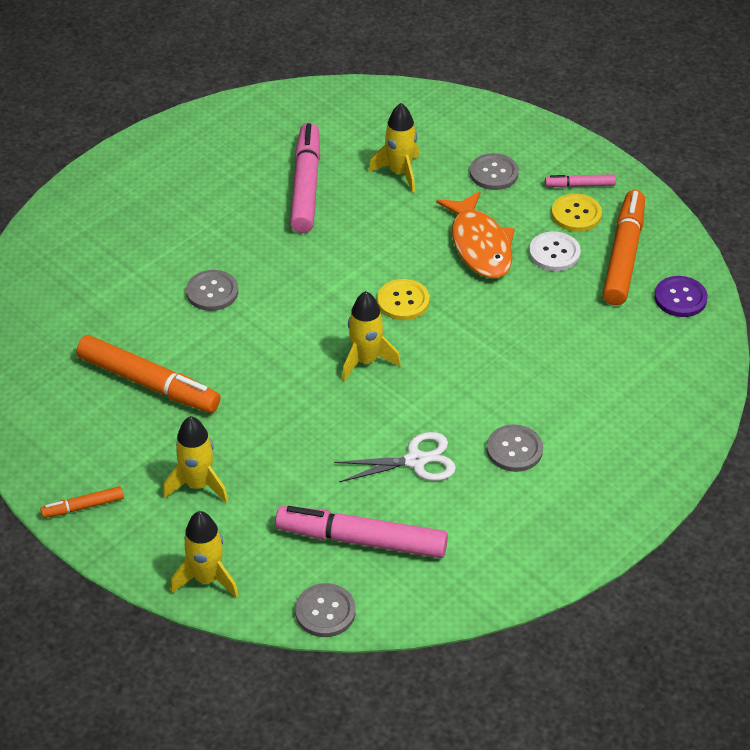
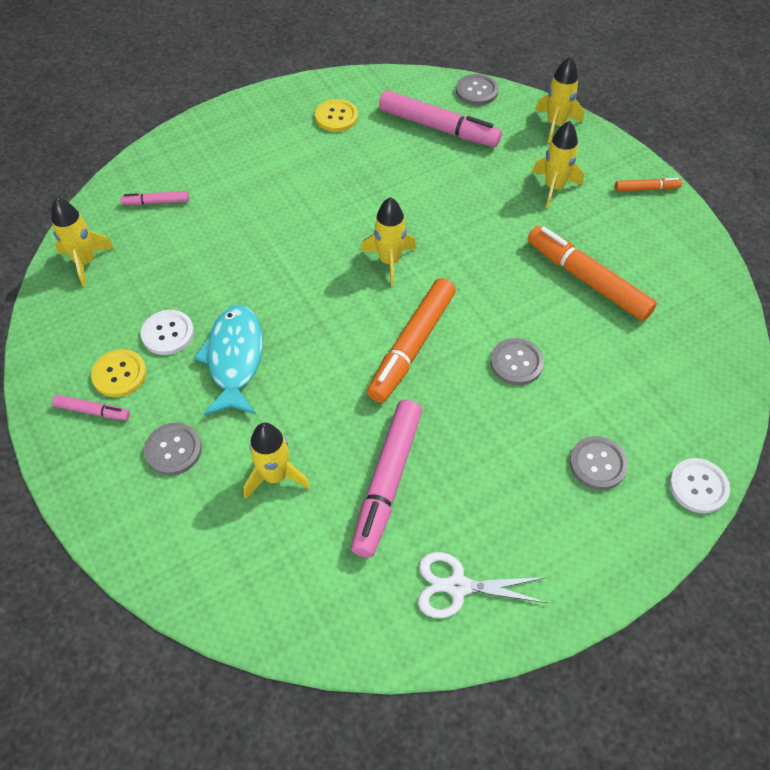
camera: 165 degrees left, 10 degrees up
white scissors [334,432,456,482] -> white scissors moved to [418,552,548,618]
yellow button [377,279,430,320] -> yellow button moved to [315,99,358,132]
orange fish [436,191,515,278] -> turquoise fish [194,305,263,416]
grey button [487,424,543,472] -> grey button moved to [569,436,628,490]
orange marker [603,190,645,305] -> orange marker moved to [367,278,456,403]
purple button [654,276,708,317] -> yellow rocket [51,198,114,287]
none -> pink marker [120,191,189,205]
none -> white button [669,458,730,513]

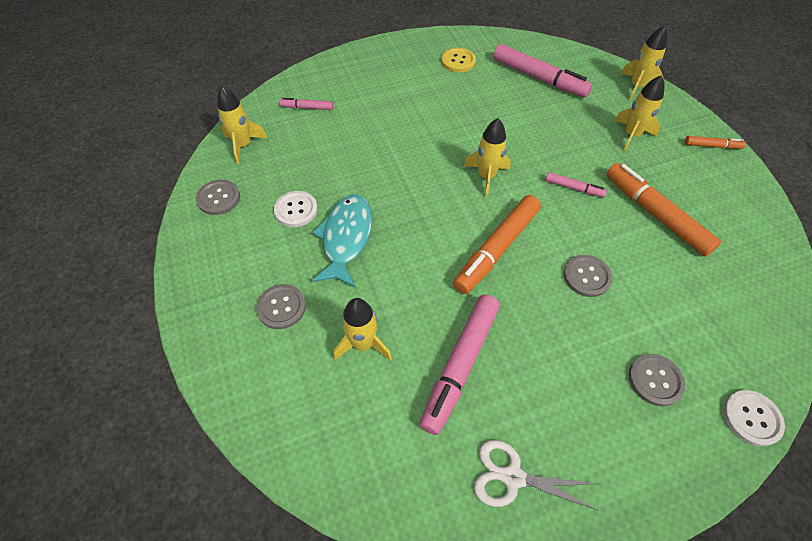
camera: 10 degrees right, 0 degrees up
pink marker [52,395,130,420] -> pink marker moved to [545,172,607,197]
yellow button [91,349,147,397] -> none
grey button [456,74,498,105] -> grey button moved to [196,180,240,215]

